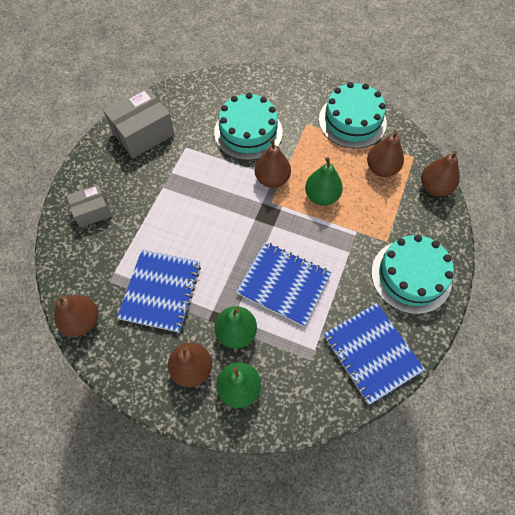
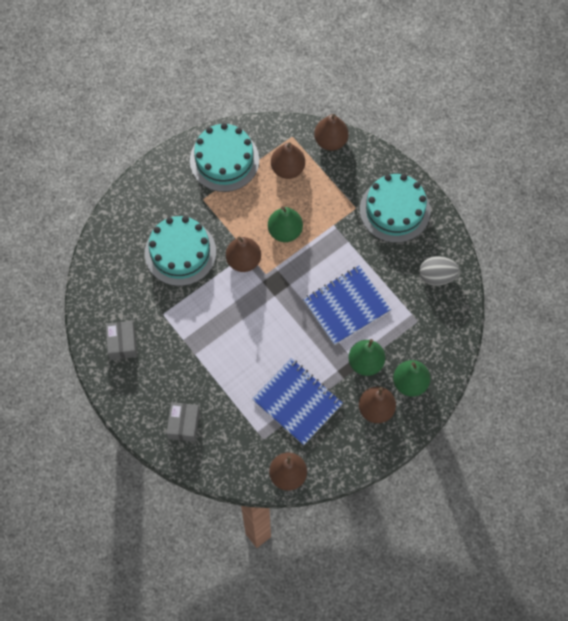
camera: 60 degrees left, 5 degrees up
grey box [103,87,175,158] -> grey box [106,321,137,360], size x0.60
blue notebook [324,303,425,405] -> grey egg [419,256,460,286]

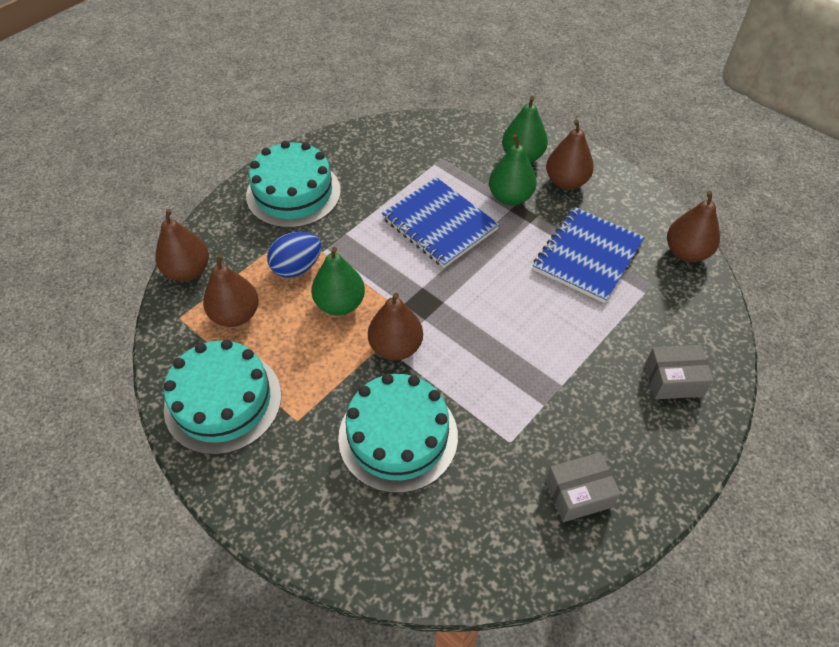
camera: 100 degrees left, 15 degrees down
grey egg [419,256,460,286] -> none
none -> blue egg [267,232,321,278]

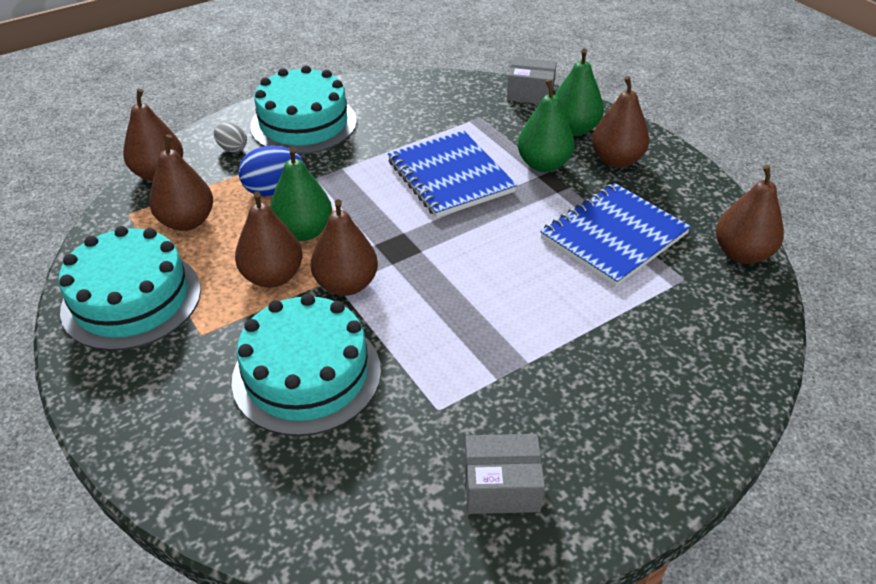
camera: 15 degrees right, 10 degrees down
grey box [645,345,714,399] -> grey box moved to [507,57,557,104]
none -> grey egg [214,123,247,153]
none -> brown pear [235,191,302,288]

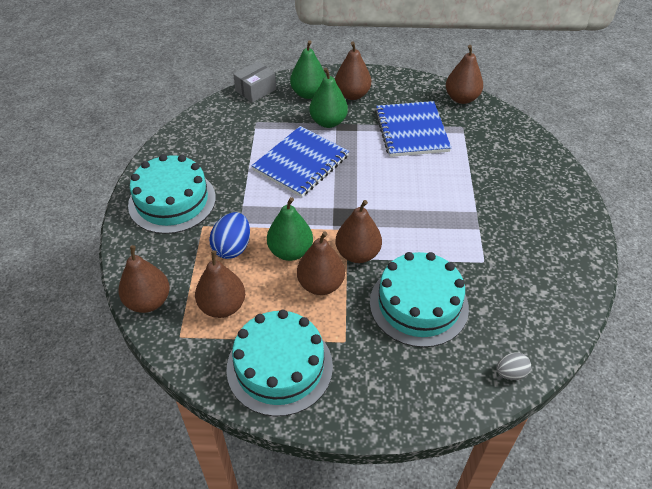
camera: 55 degrees left, 5 degrees up
grey egg [214,123,247,153] -> grey egg moved to [496,352,531,380]
blue notebook [388,131,517,218] -> blue notebook turned 60 degrees counterclockwise [252,126,349,197]
grey box [464,434,545,514] -> none

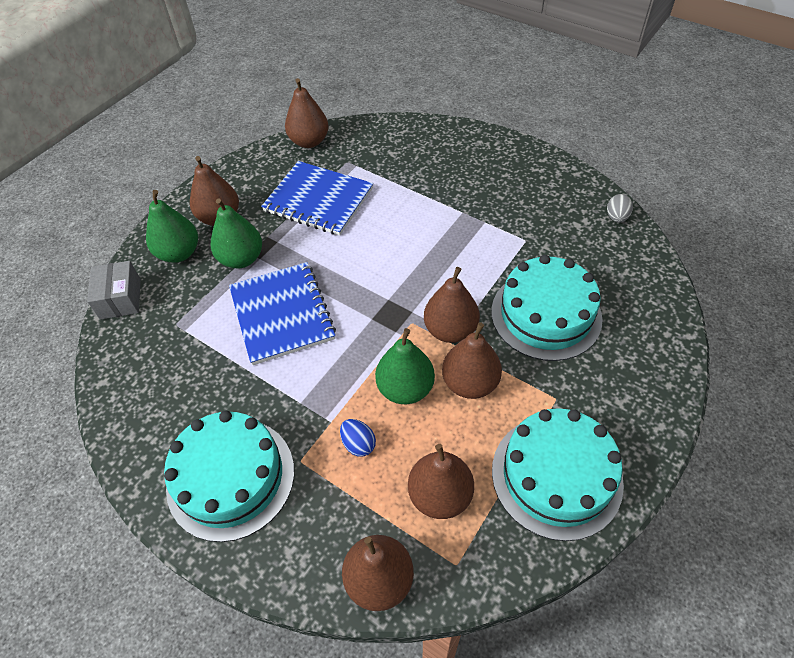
camera: 55 degrees left, 5 degrees up
blue egg [209,212,250,259] -> blue egg [340,419,376,457], size x0.61
grey egg [496,352,531,380] -> grey egg moved to [607,194,633,222]

